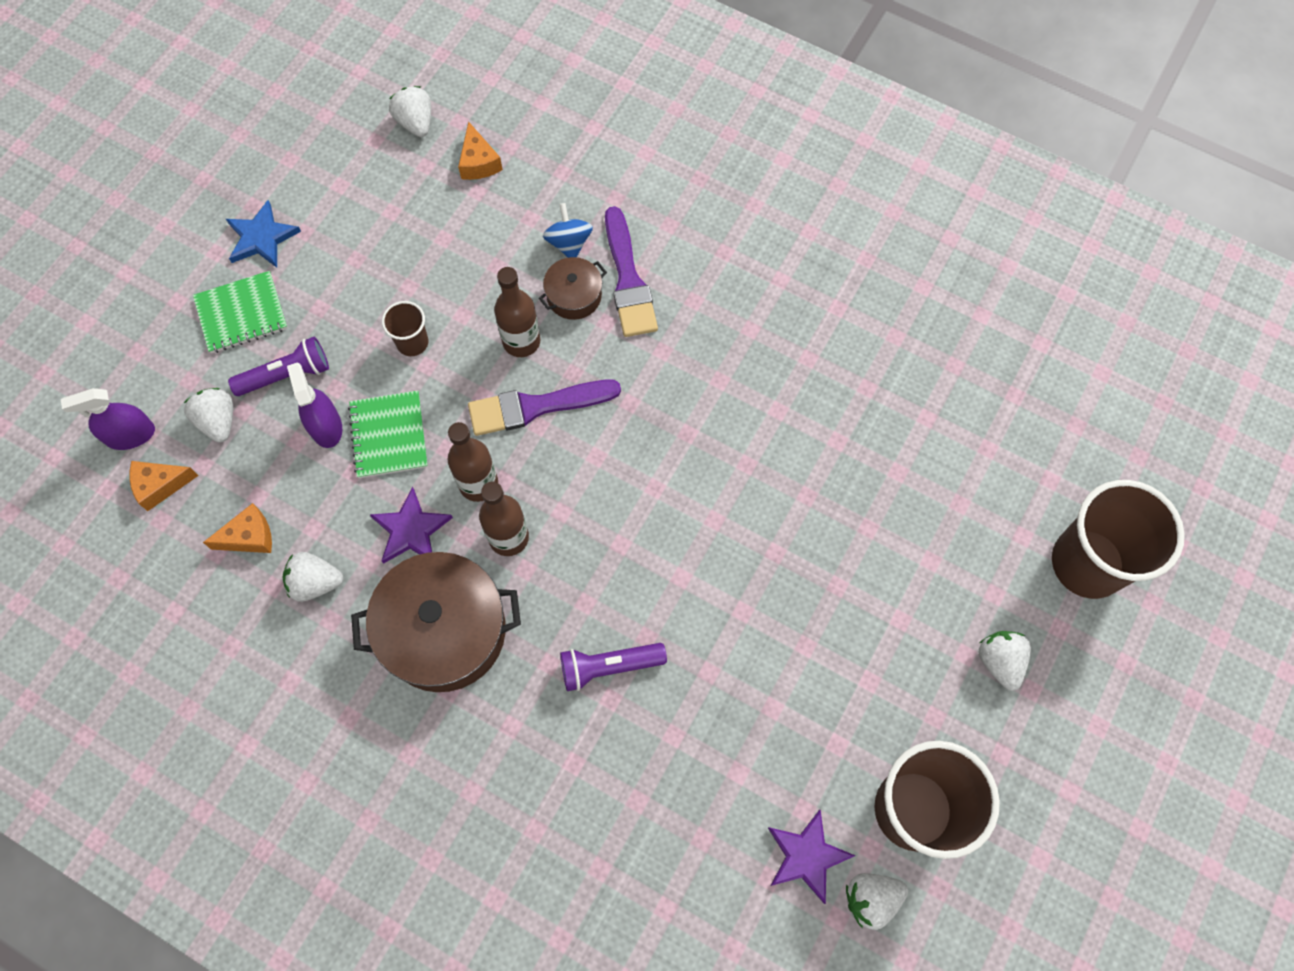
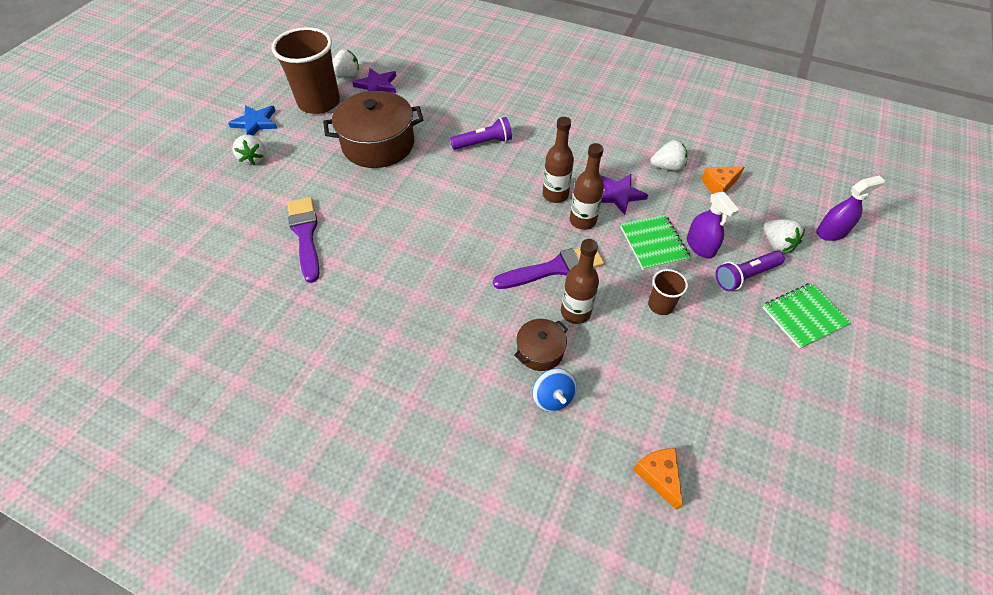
camera: 175 degrees right, 15 degrees down
orange cheese [129,461,199,511] -> none
blue star [226,200,301,268] -> blue star moved to [228,105,278,135]
brown pot [351,552,521,692] -> brown pot moved to [323,91,423,168]
white strawberry [389,86,431,137] -> none
purple brush [605,206,658,337] -> purple brush moved to [288,197,319,283]
brown cup [1052,480,1185,599] -> none

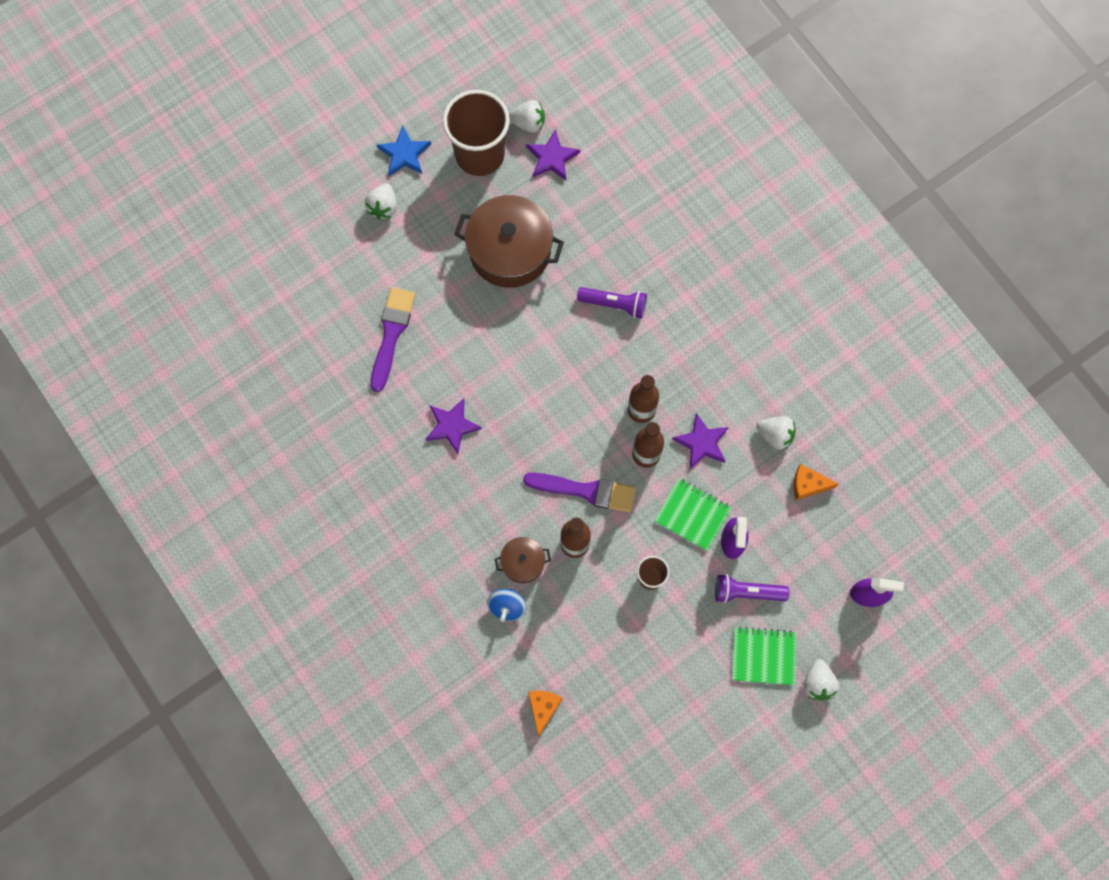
camera: 30 degrees right, 20 degrees up
green notebook [620,215,691,270] -> green notebook turned 75 degrees counterclockwise [655,478,732,551]
white strawberry [763,220,805,252] -> white strawberry moved to [804,659,840,701]
none -> purple star [425,398,482,454]

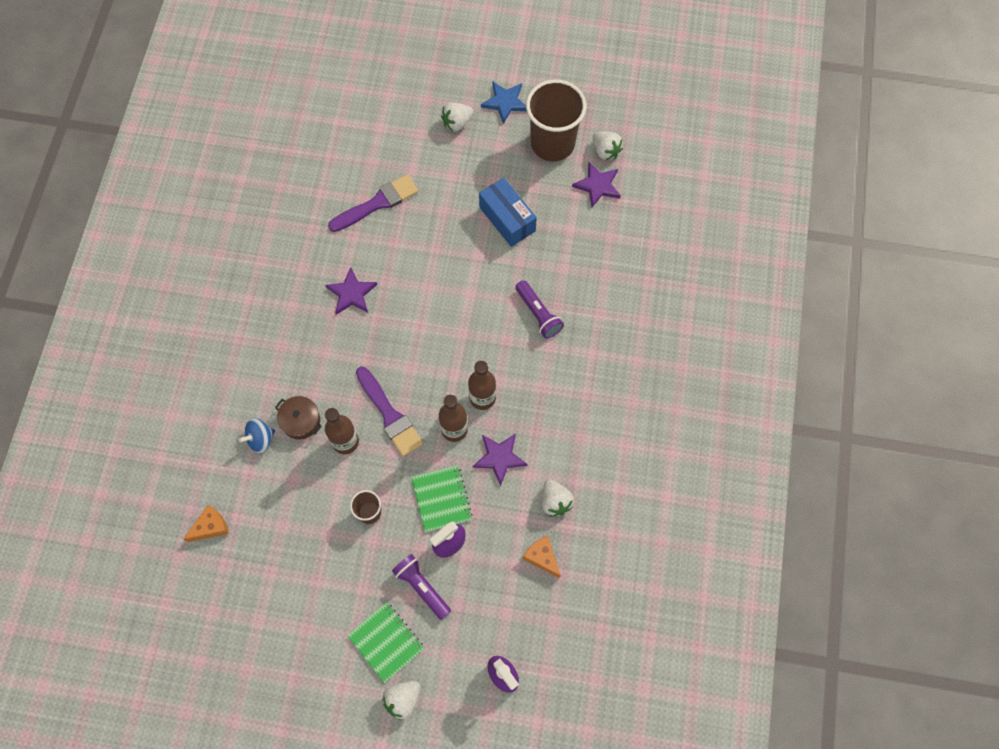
camera: 45 degrees right, 5 degrees down
brown pot [454,195,564,288] -> blue box [479,178,537,247]

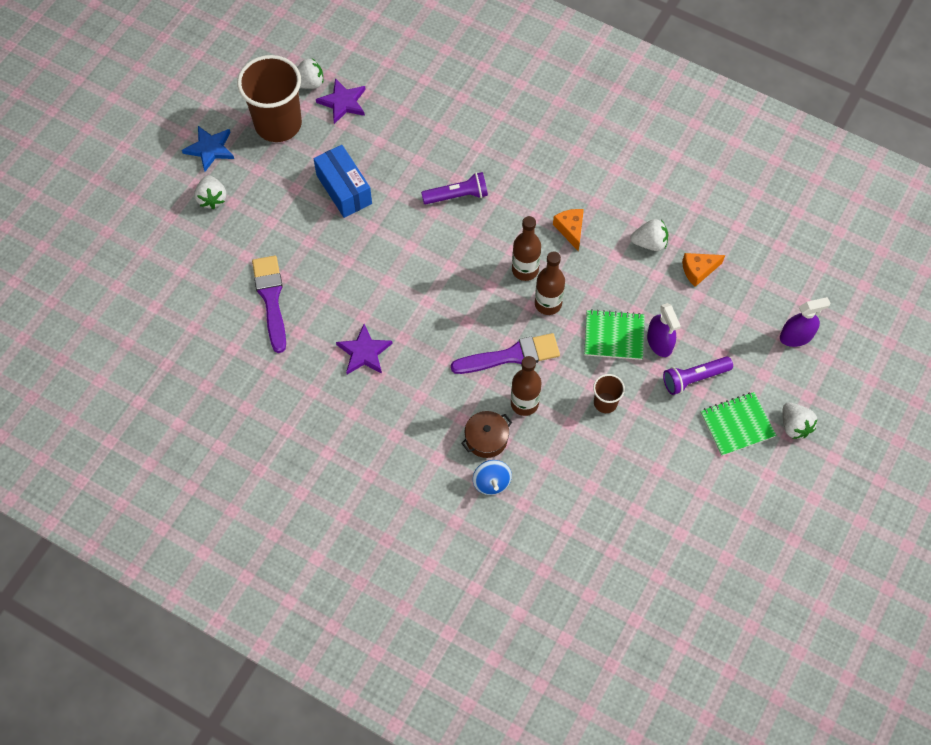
camera: 70 degrees left, 5 degrees down
orange cheese [183,504,229,542] -> orange cheese moved to [553,209,584,251]
purple star [473,434,528,486] -> none
blue box [479,178,537,247] -> blue box turned 75 degrees clockwise [313,145,372,218]

